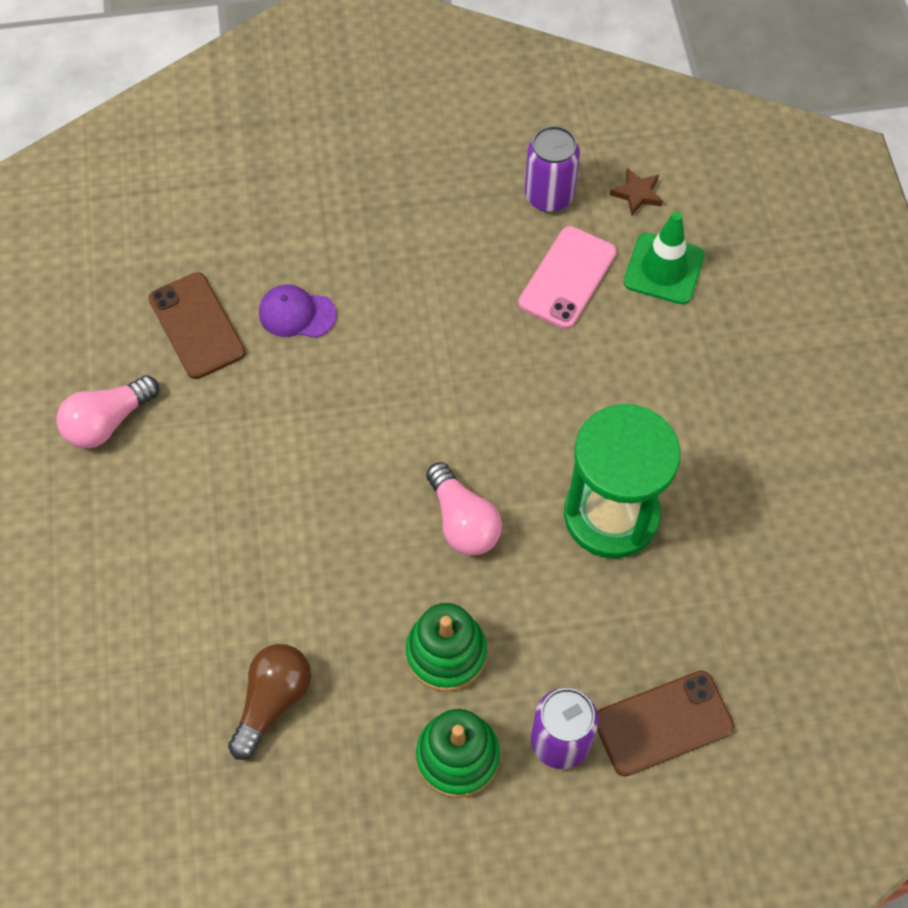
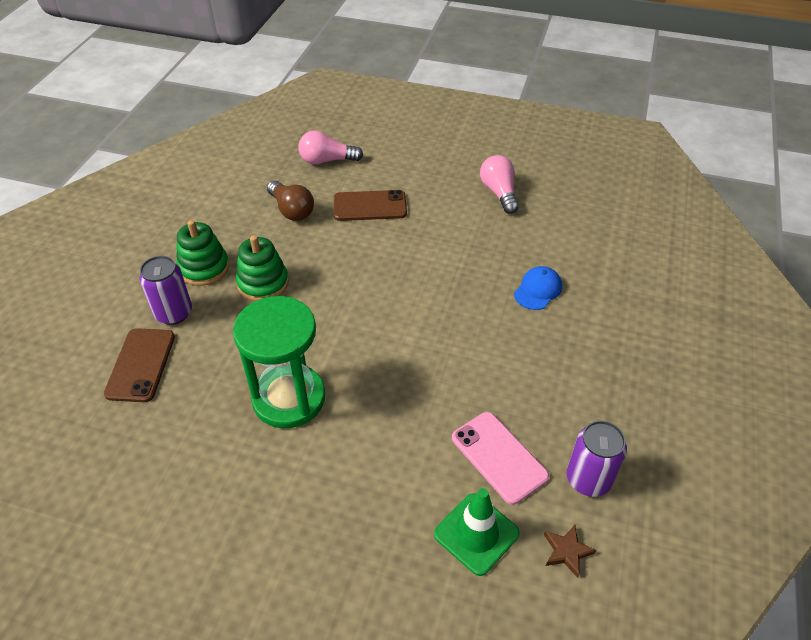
camera: 115 degrees right, 15 degrees down
brown phone [149,272,246,379] -> brown phone moved to [334,190,407,221]
purple cap [259,284,337,338] -> blue cap [514,266,562,310]
pink light bulb [426,462,502,556] -> pink light bulb moved to [298,130,363,165]

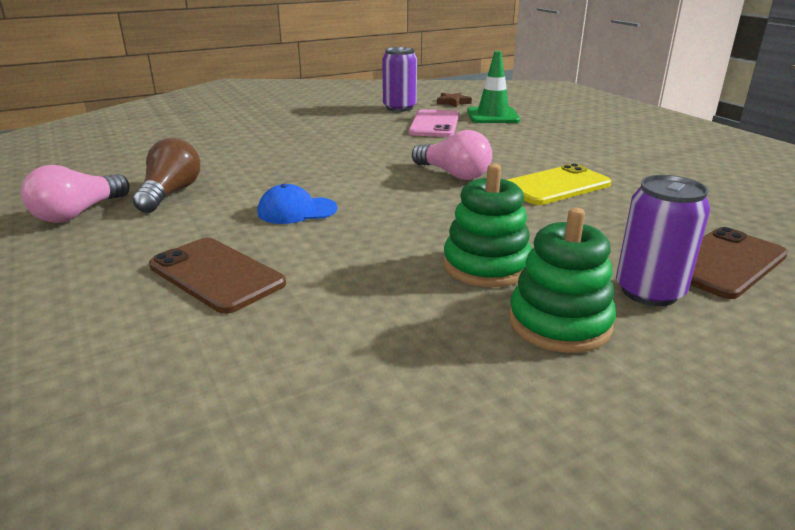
camera: 135 degrees left, 20 degrees down
green hourglass [233,296,325,428] -> yellow phone [508,163,612,205]
brown light bulb [267,180,314,221] -> brown light bulb moved to [133,138,201,213]
pink light bulb [298,130,363,165] -> pink light bulb moved to [412,130,492,180]
blue cap [514,266,562,310] -> blue cap moved to [257,184,338,224]

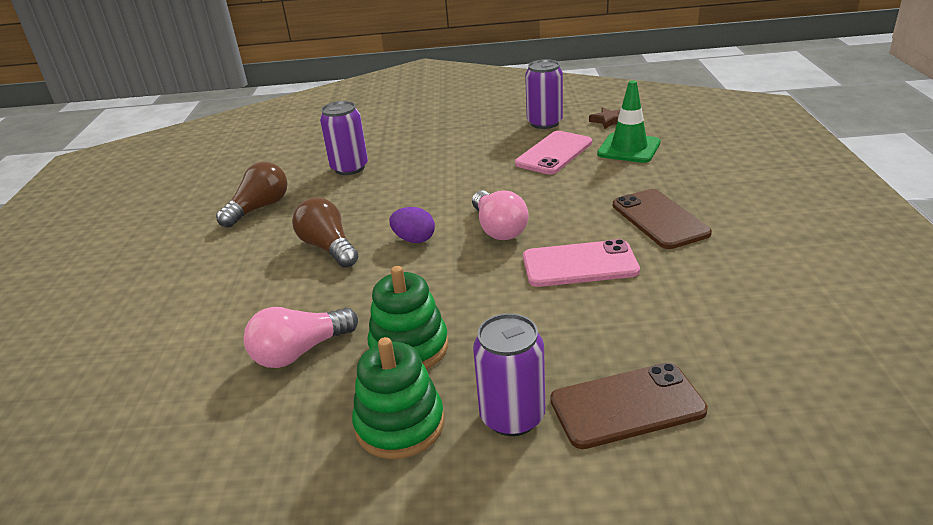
camera: 30 degrees right, 5 degrees up
pink light bulb [21,165,130,223] -> pink light bulb moved to [244,307,358,368]
brown phone [149,237,286,314] -> brown phone moved to [613,189,712,249]
blue cap [257,184,338,224] -> brown light bulb [292,197,358,268]
yellow phone [508,163,612,205] -> pink phone [523,239,640,287]
none -> purple can [320,101,368,175]
none -> purple egg [389,207,435,243]

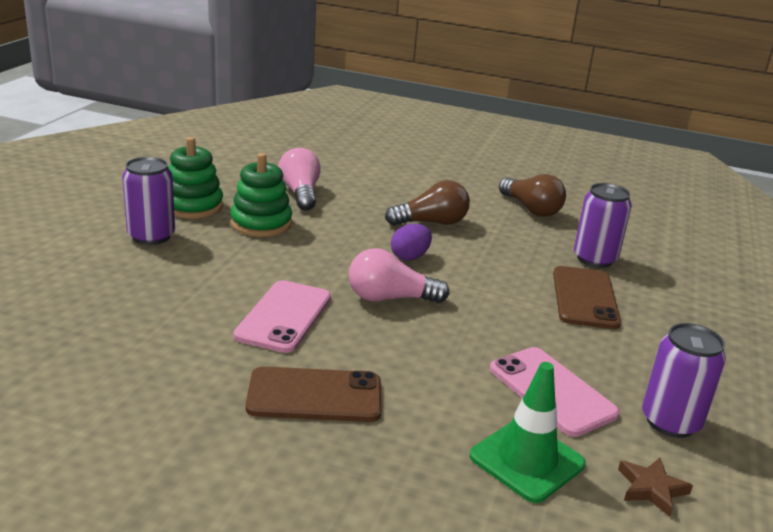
camera: 105 degrees right, 5 degrees down
brown phone [550,363,708,449] -> brown phone moved to [553,266,621,329]

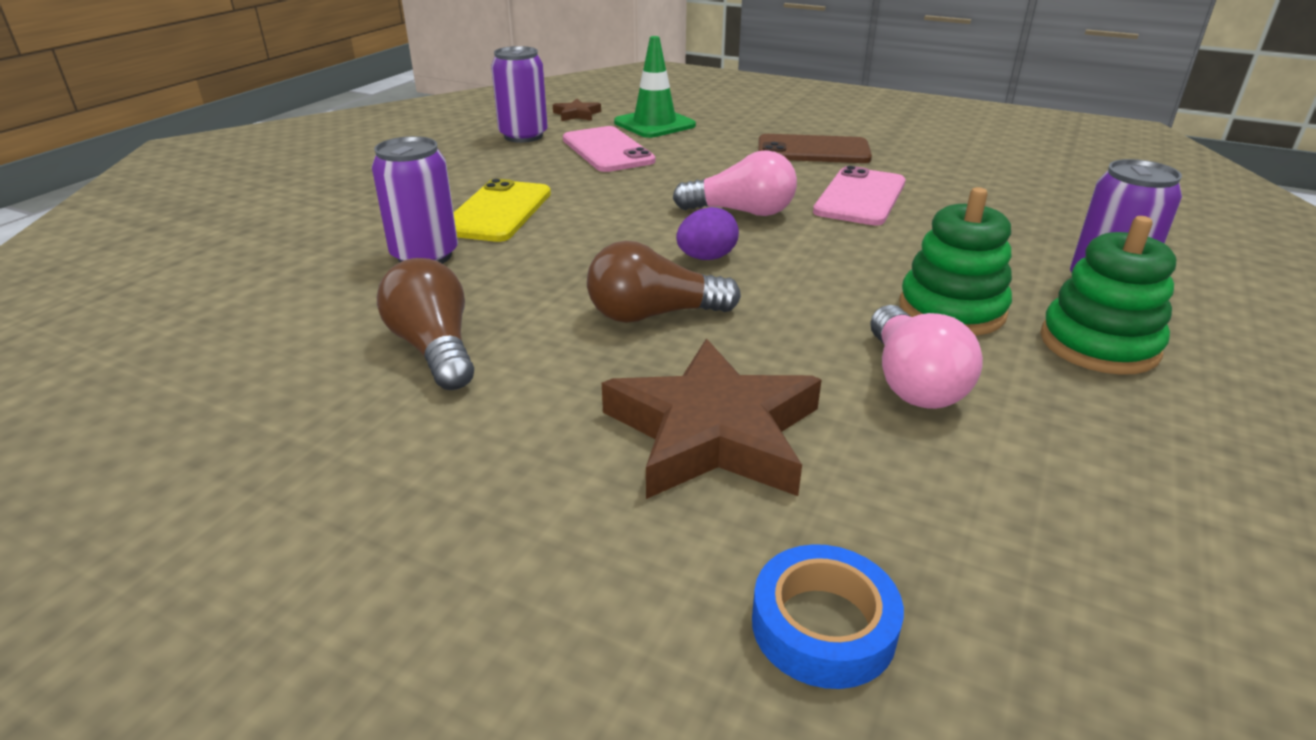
camera: 170 degrees left, 5 degrees up
brown phone [553,266,621,329] -> yellow phone [454,179,551,242]
none -> brown star [602,339,822,499]
none -> blue tape [752,544,904,689]

